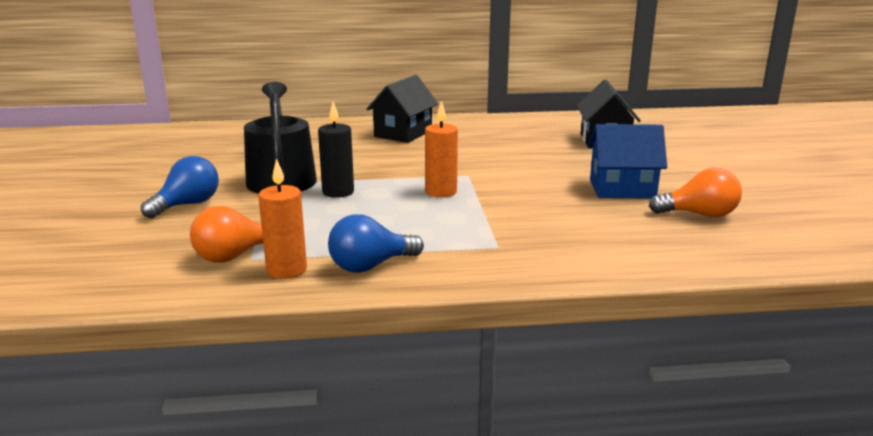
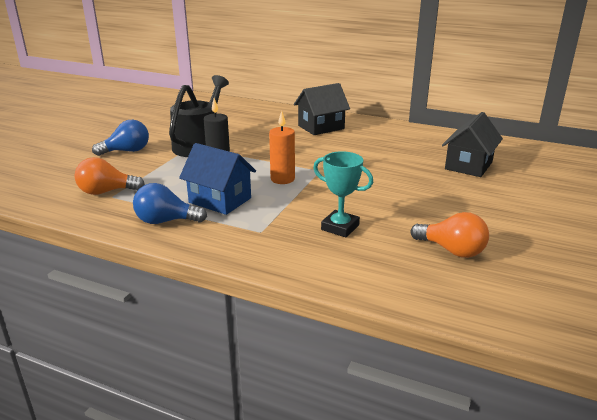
camera: 30 degrees right, 5 degrees up
orange candle [258,158,307,279] -> none
blue house [588,124,667,199] -> blue house moved to [179,143,256,215]
none -> turquoise trophy [313,151,373,237]

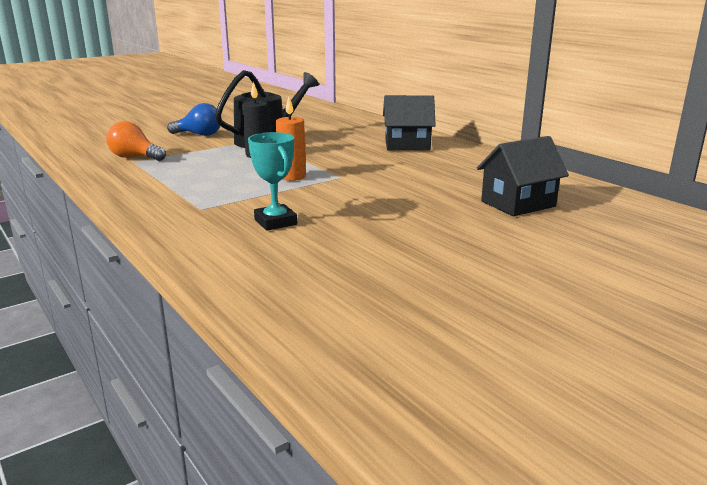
camera: 30 degrees right, 5 degrees down
blue light bulb [133,183,207,224] -> none
blue house [179,143,256,215] -> none
orange light bulb [411,212,489,258] -> none

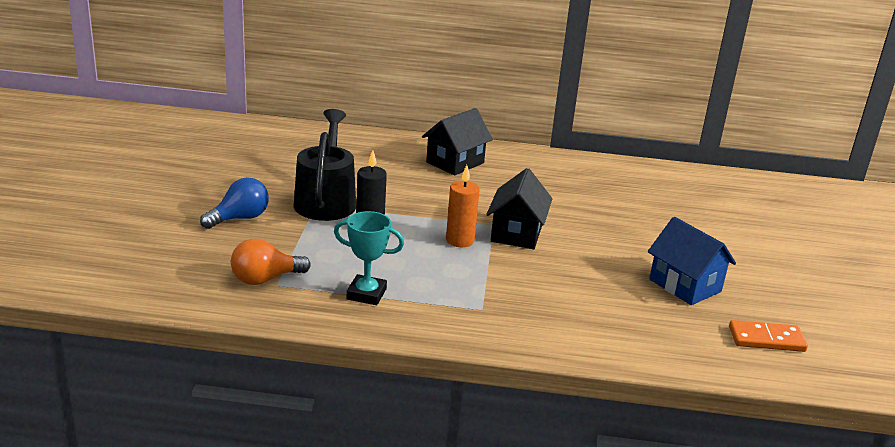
camera: 50 degrees left, 5 degrees up
turquoise trophy [248,132,297,231] -> turquoise trophy moved to [334,211,404,305]
black house [477,136,569,216] -> black house moved to [486,168,552,249]
none -> blue house [648,217,736,305]
none -> orange domino [729,320,808,352]

